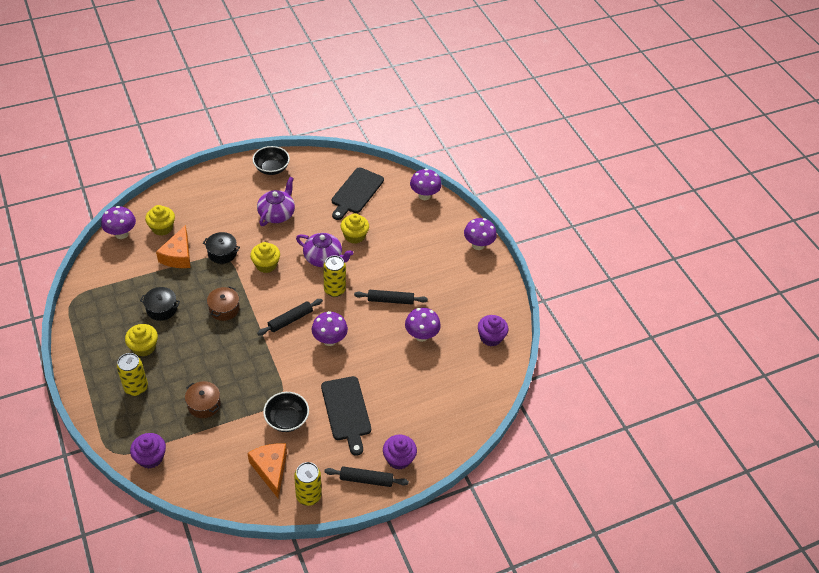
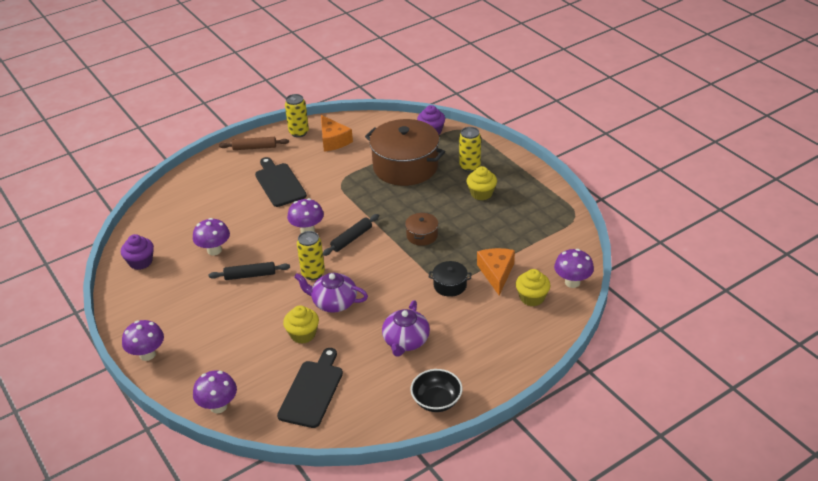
camera: 175 degrees right, 10 degrees down
black pot [140,287,180,321] -> none
brown pot [185,381,221,418] -> brown pot [365,119,445,186], size x2.27
yellow cupcake [250,242,280,273] -> none
black bowl [263,392,309,432] -> none
black rolling pin [324,466,409,487] -> brown rolling pin [219,137,289,150]
purple cupcake [383,434,417,470] -> none

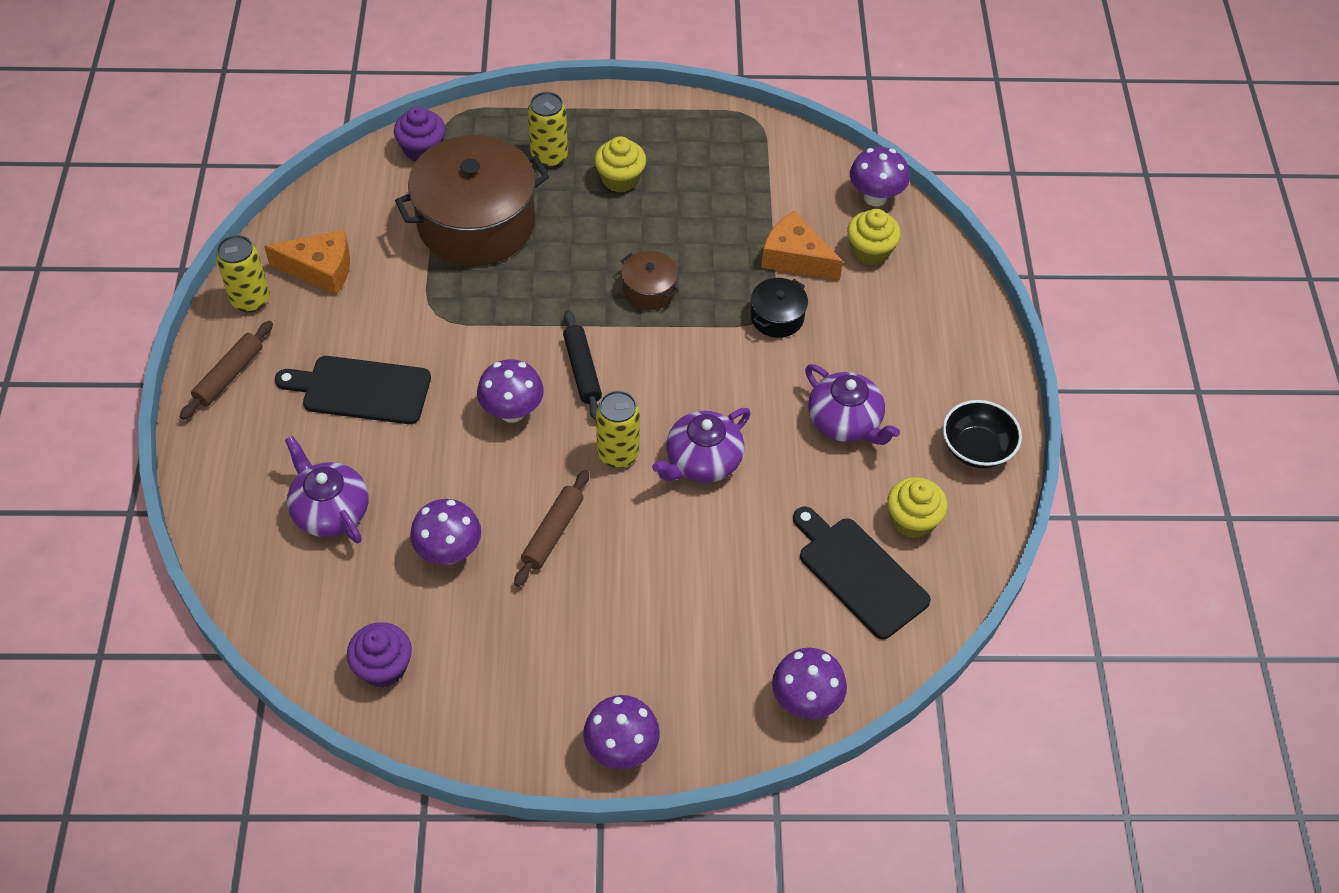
camera: 60 degrees left, 15 degrees up
black rolling pin [208,262,290,280] -> brown rolling pin [514,470,589,587]
yellow cupcake [283,305,319,343] -> yellow cupcake moved to [887,477,948,538]
none -> purple teapot [285,436,369,543]

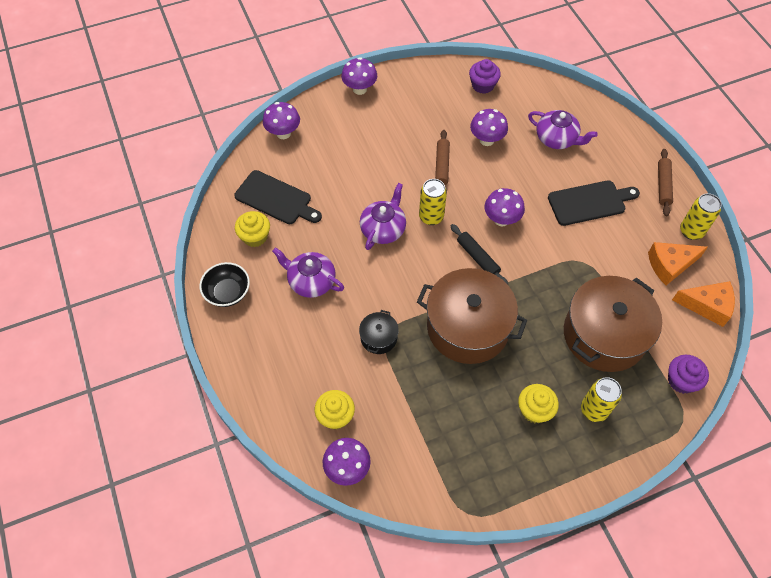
camera: 160 degrees right, 5 degrees up
brown pot [621,251,679,310] -> brown pot [417,268,527,364], size x2.27
orange cheese [761,211,843,280] -> orange cheese moved to [672,281,735,327]

